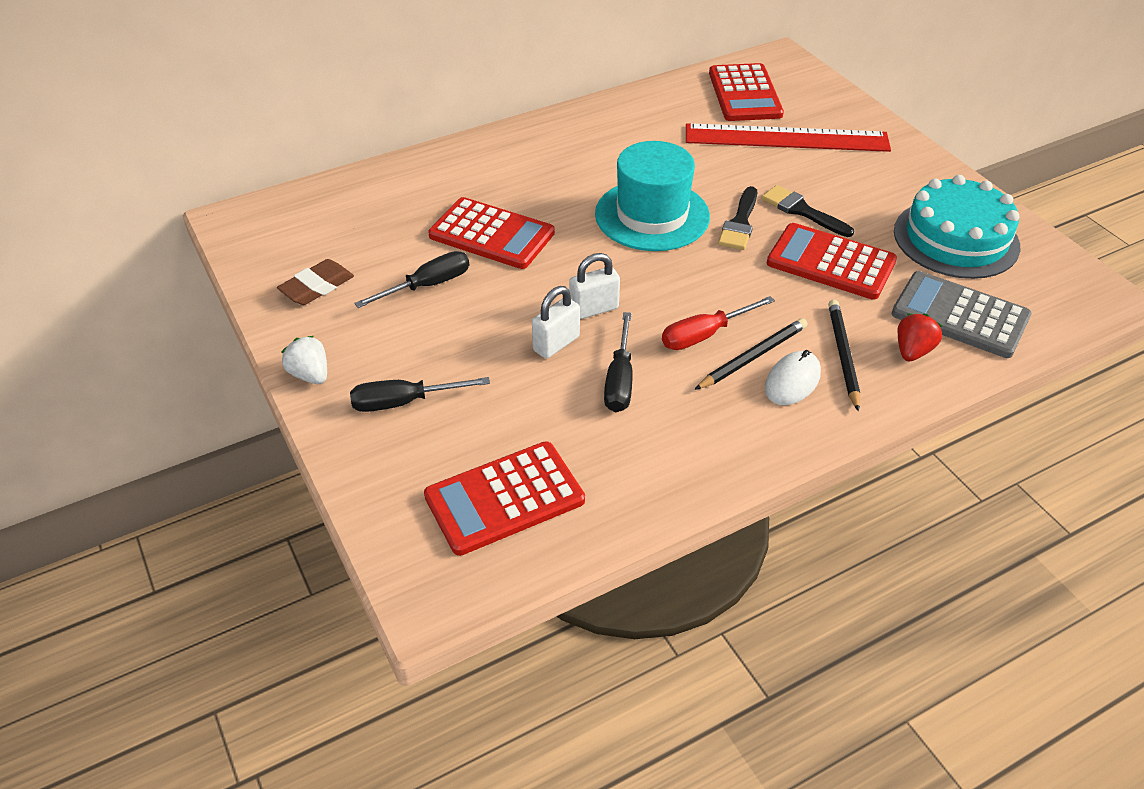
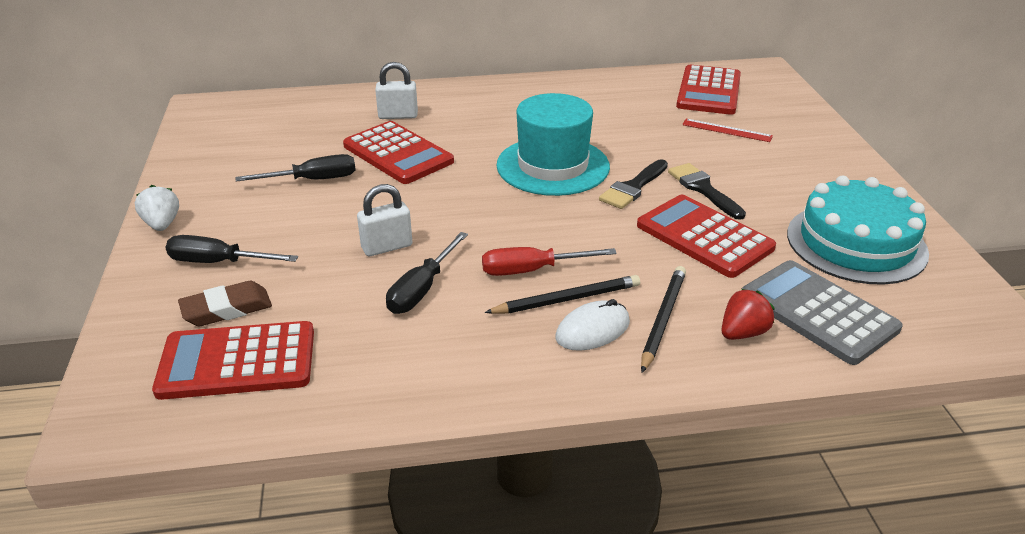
camera: 20 degrees right, 10 degrees down
brown eraser [277,259,354,305] -> brown eraser moved to [178,281,272,326]
white padlock [569,253,620,319] -> white padlock moved to [375,62,418,119]
red ruler [686,123,891,152] -> red ruler [682,119,773,142], size x0.44

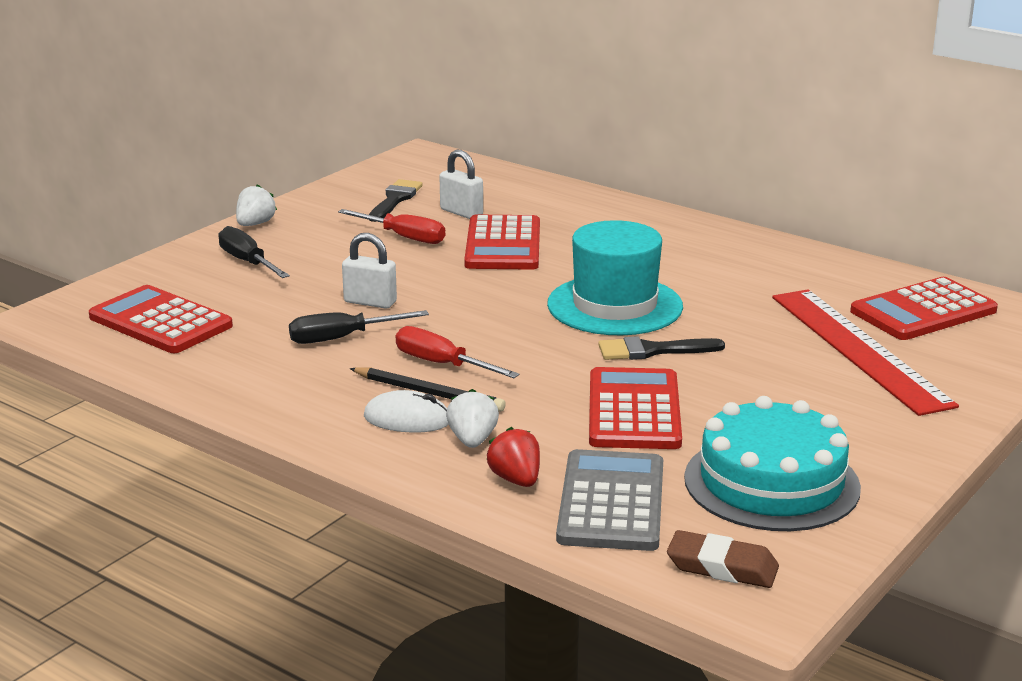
camera: 45 degrees right, 10 degrees down
brown eraser [178,281,272,326] -> brown eraser moved to [667,530,779,588]
black screwdriver [236,154,356,182] -> red screwdriver [338,209,445,244]
white padlock [375,62,418,119] -> white padlock moved to [440,150,483,219]
black pencil [641,266,686,373] -> white strawberry [446,389,499,448]
black brush [668,163,746,220] -> black brush moved to [369,179,423,222]
red ruler [682,119,773,142] -> red ruler [772,290,959,416], size x2.30
red strawberry [722,289,775,340] -> red strawberry turned 120 degrees counterclockwise [486,427,540,487]

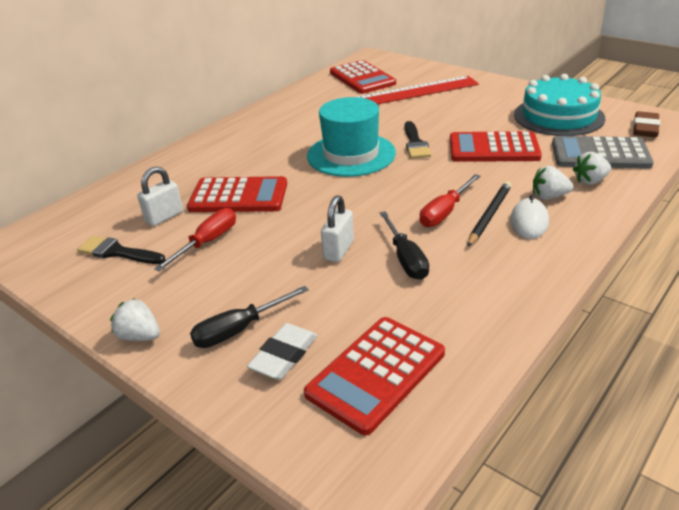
camera: 85 degrees left, 10 degrees up
red strawberry [486,427,540,487] -> white strawberry [573,152,611,185]
none -> white eraser [247,323,317,380]

